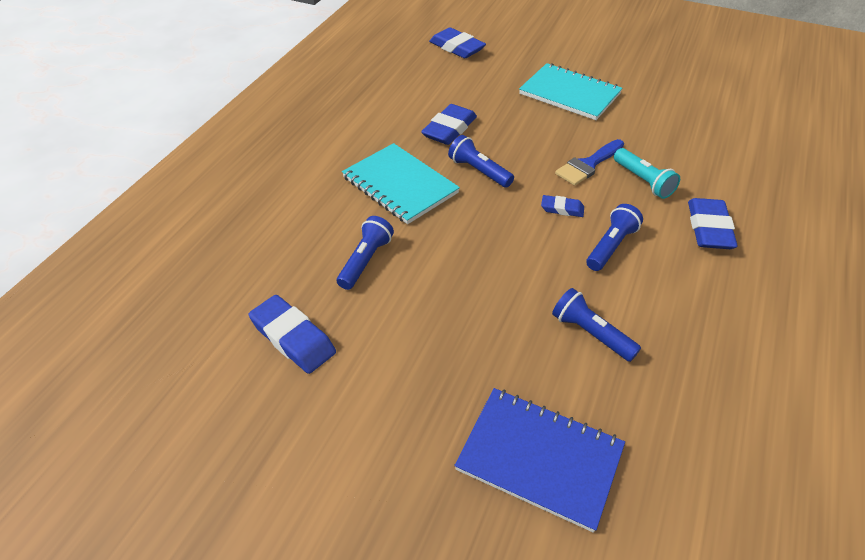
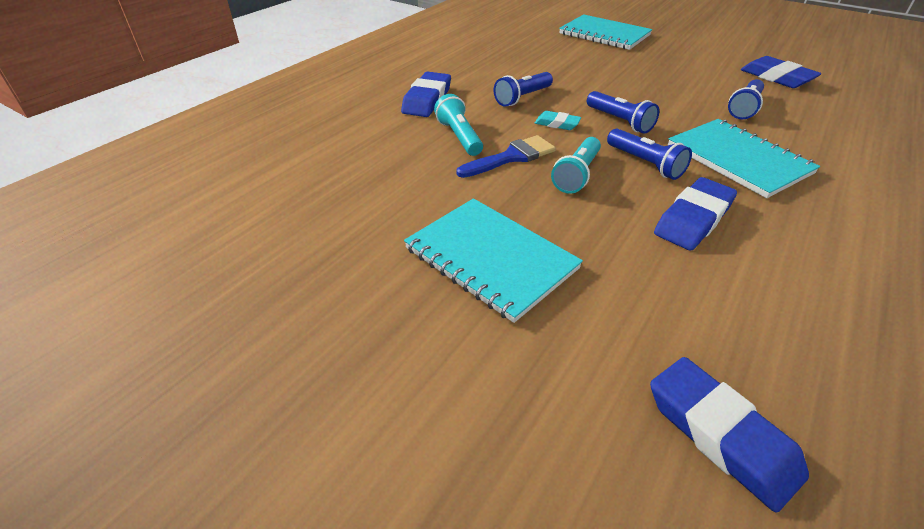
camera: 170 degrees left, 5 degrees down
blue notebook [454,388,625,533] -> turquoise notebook [559,14,652,50]
blue eraser [541,195,584,217] -> turquoise eraser [535,111,581,130]
blue flashlight [552,288,641,362] -> blue flashlight moved to [587,91,659,134]
none -> turquoise flashlight [551,137,601,194]

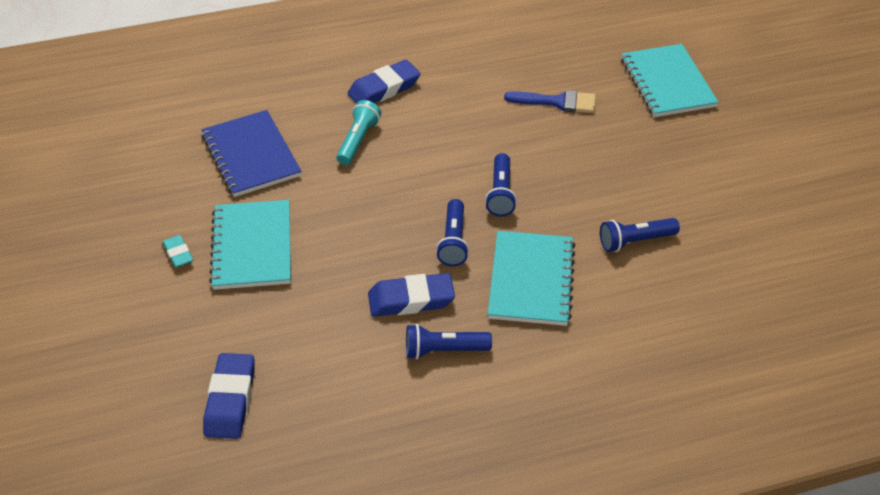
camera: 40 degrees right, 5 degrees up
blue brush [456,135,556,178] -> blue brush moved to [504,90,596,113]
blue flashlight [494,72,553,106] -> blue flashlight moved to [406,324,492,359]
turquoise eraser [535,111,581,130] -> turquoise eraser moved to [163,235,193,267]
turquoise flashlight [551,137,601,194] -> none
blue eraser [741,56,821,88] -> none
none -> blue notebook [201,110,302,197]

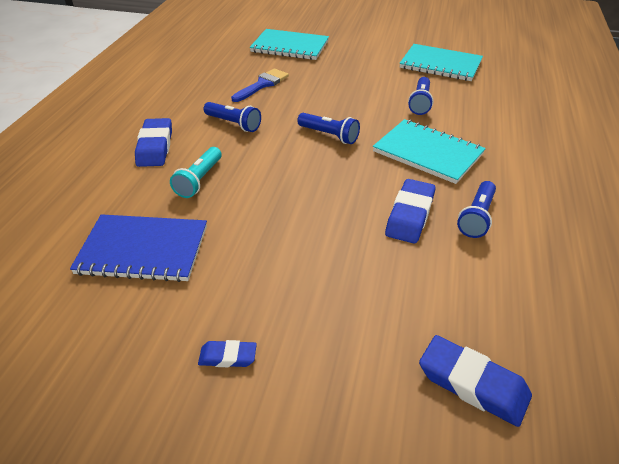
camera: 60 degrees left, 5 degrees down
turquoise eraser [163,235,193,267] -> blue eraser [198,340,257,367]
turquoise notebook [209,200,291,290] -> turquoise notebook moved to [399,44,483,81]
turquoise flashlight [336,100,381,165] -> turquoise flashlight turned 120 degrees counterclockwise [170,147,222,198]
blue flashlight [436,199,469,266] -> blue flashlight moved to [203,102,261,132]

